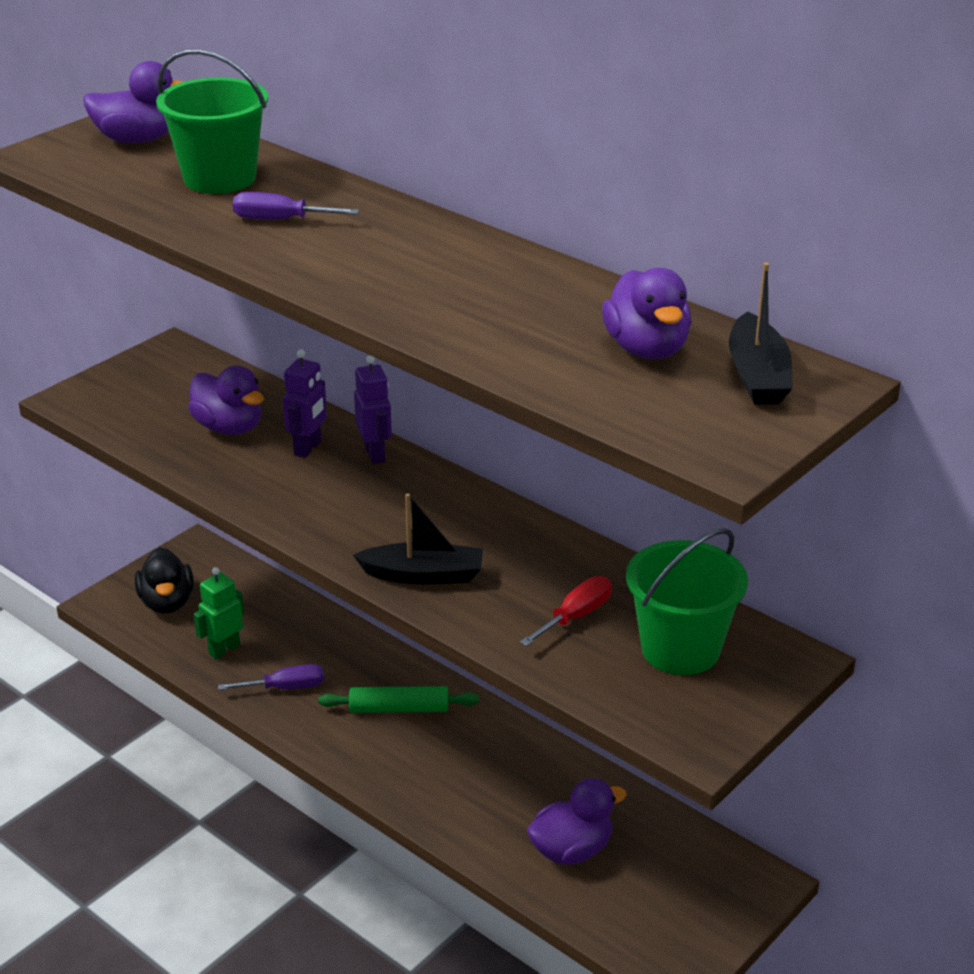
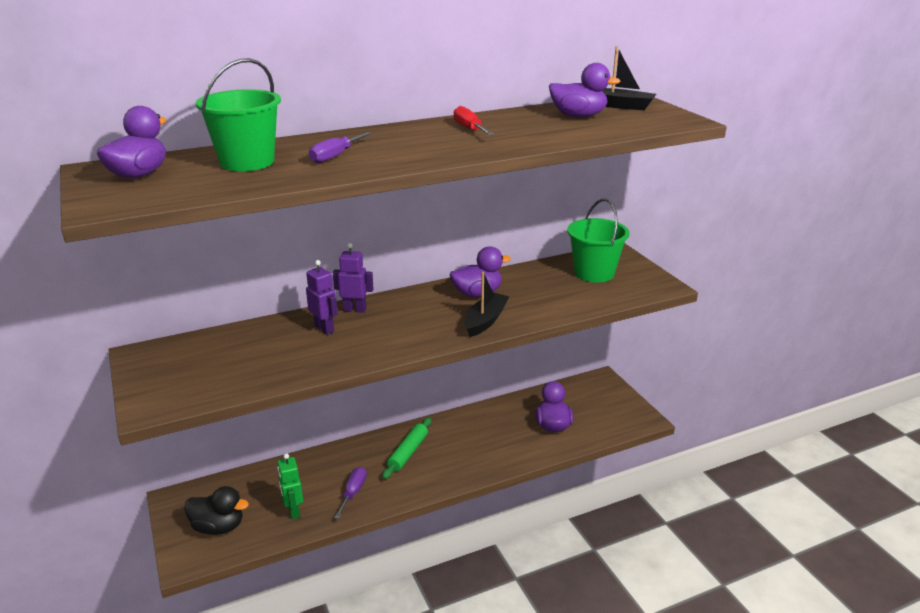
camera: 65 degrees left, 5 degrees down
purple duck [188,366,264,435] -> purple duck moved to [450,246,511,297]
red screwdriver [520,576,612,646] -> red screwdriver moved to [454,106,494,135]

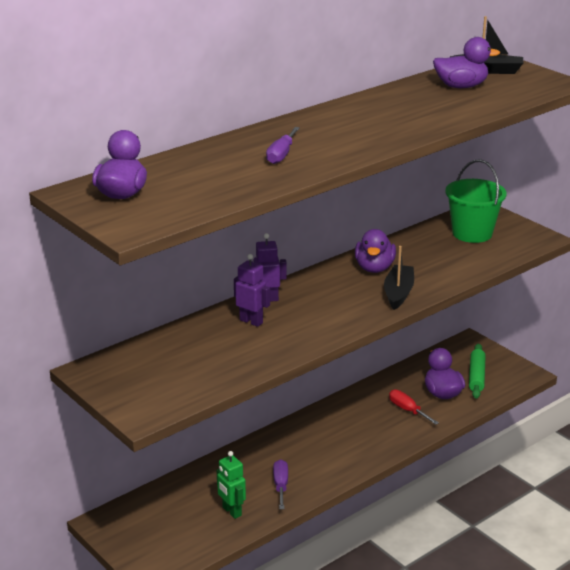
camera: 15 degrees left, 0 degrees up
black duck [184,486,249,535] -> none
green bucket [196,58,281,171] -> none
green rolling pin [382,417,432,479] -> green rolling pin moved to [469,344,486,399]
purple duck [450,246,511,297] -> purple duck turned 135 degrees clockwise [355,229,396,273]
red screwdriver [454,106,494,135] -> red screwdriver moved to [389,390,439,425]

